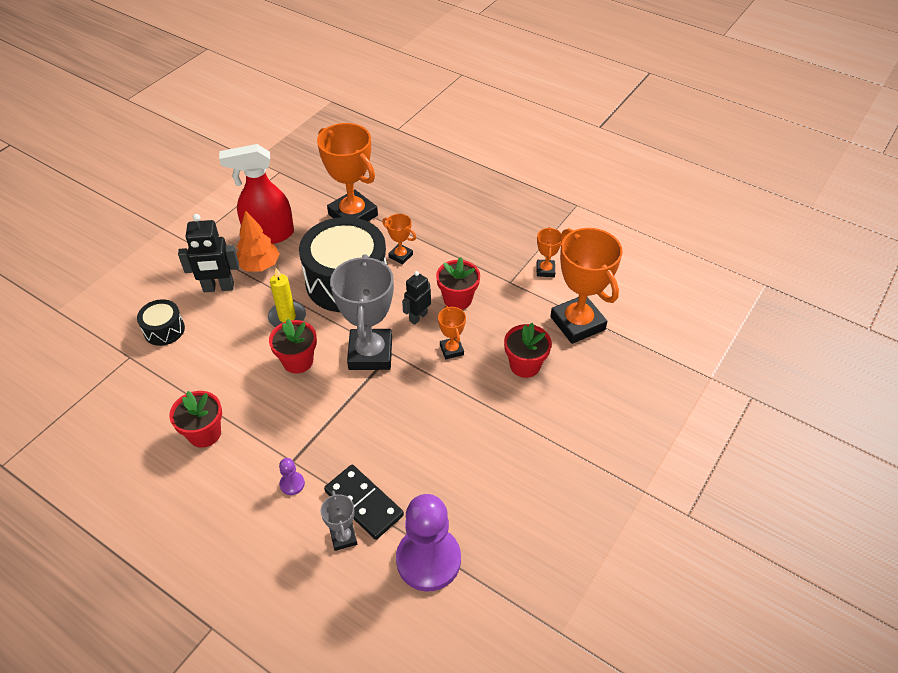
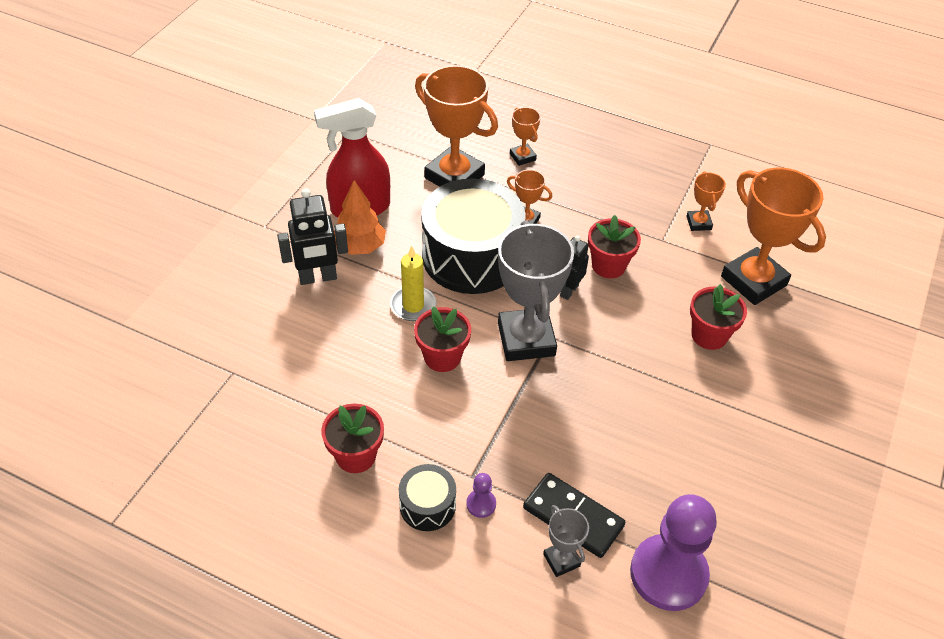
camera: 10 degrees left, 0 degrees up
black drum [137,299,185,346] -> black drum moved to [399,464,456,531]
orange trophy [438,306,466,359] -> orange trophy moved to [510,107,541,166]

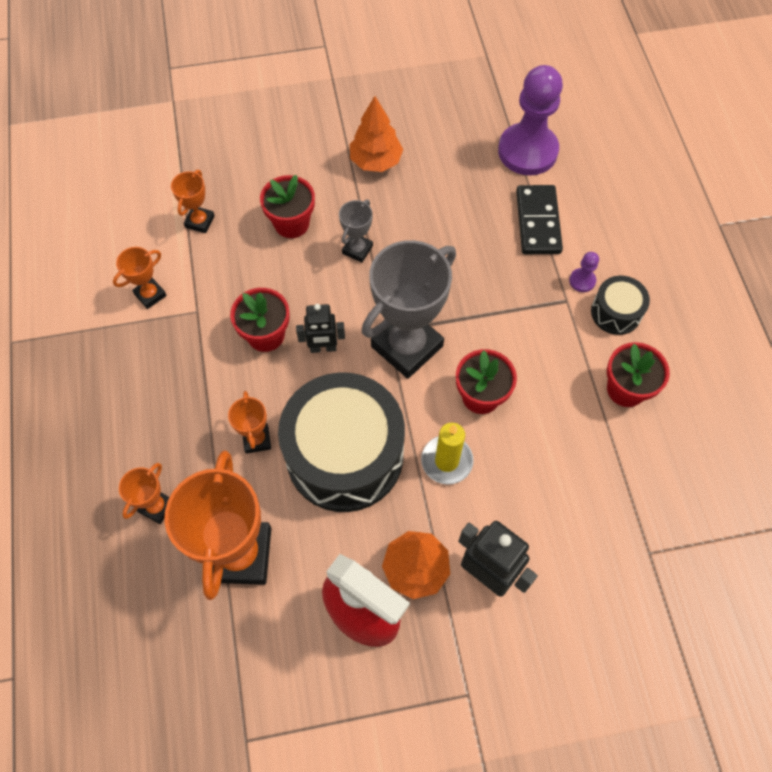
camera: 125 degrees left, 15 degrees up
grey trophy [543,505,589,577] -> grey trophy moved to [339,200,373,263]
orange trophy [721,168,826,305] -> orange trophy [171,170,215,233], size x0.47
none -> orange tree [350,96,403,172]

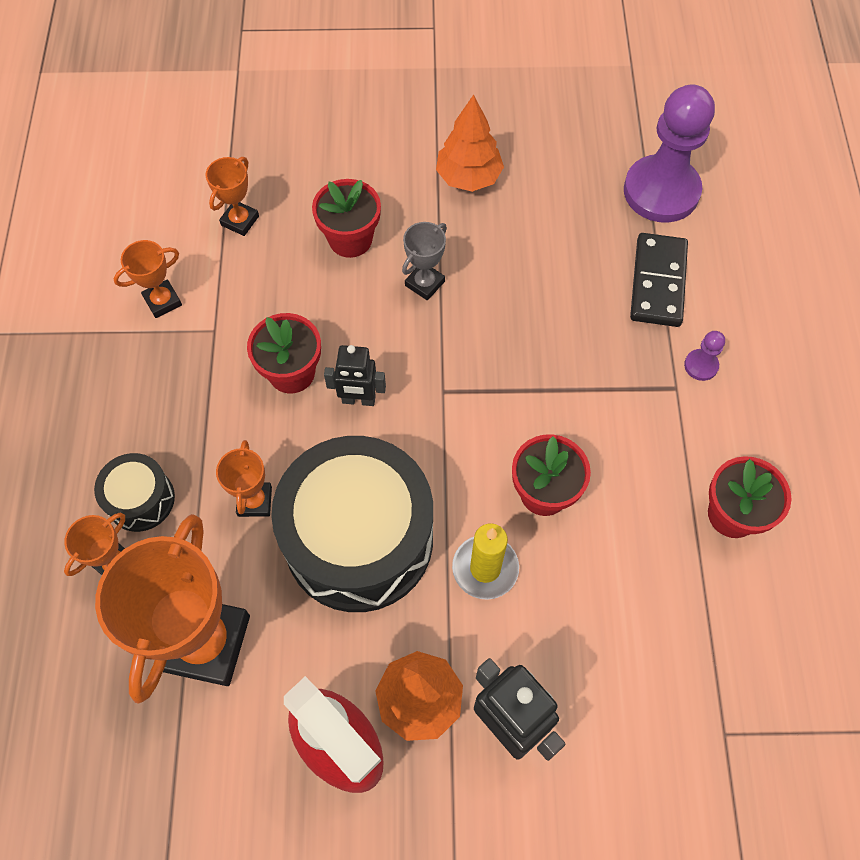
camera: 10 degrees right, 0 degrees up
grey trophy [362,240,456,379] -> none
black drum [591,276,650,335] -> black drum moved to [94,453,175,532]

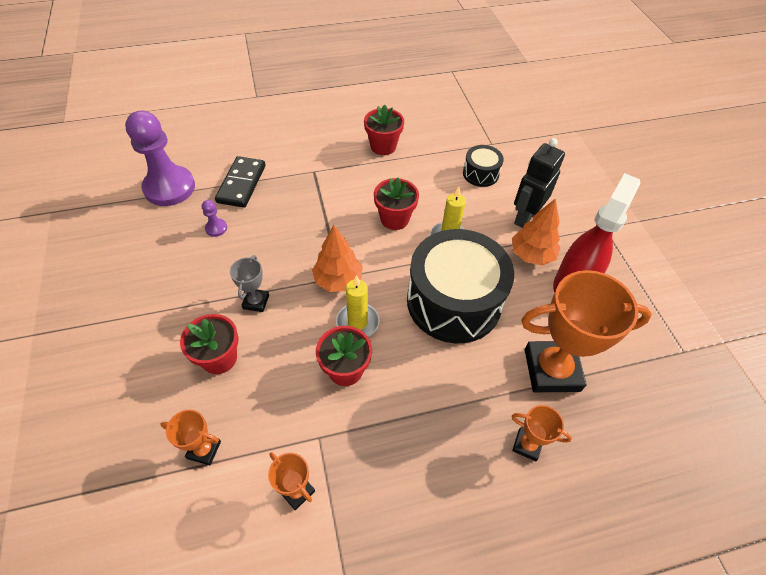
camera: 105 degrees left, 10 degrees down
black drum [94,453,175,532] -> black drum moved to [463,145,504,187]
orange trophy [216,440,272,517] -> none
black robot [324,345,386,406] -> yellow candle [336,275,379,337]
grey trophy [402,222,447,300] -> grey trophy turned 75 degrees clockwise [230,255,269,312]
orange tree [436,95,504,192] -> orange tree moved to [312,225,363,292]
black domino [630,233,688,327] -> black domino turned 75 degrees counterclockwise [215,156,265,208]
purple pawn [684,331,725,381] -> purple pawn moved to [202,200,227,237]

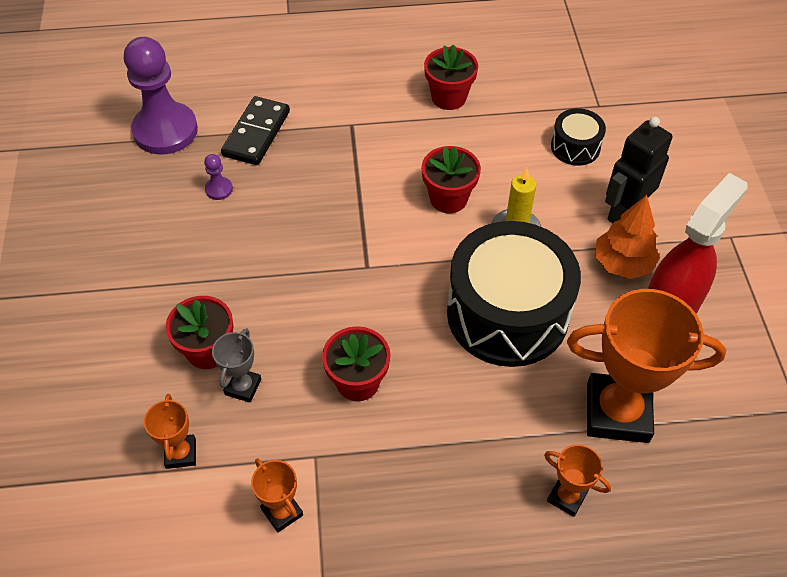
camera: 10 degrees right, 0 degrees up
orange trophy [161,410,221,465] -> orange trophy turned 60 degrees clockwise [144,394,196,469]
grey trophy [230,255,269,312] -> grey trophy moved to [212,328,261,403]
orange tree [312,225,363,292] -> none
yellow candle [336,275,379,337] -> none

